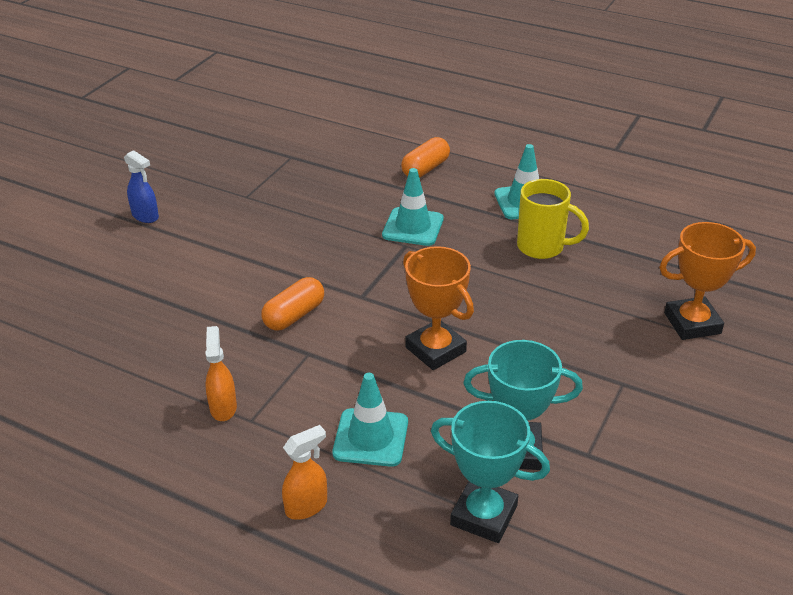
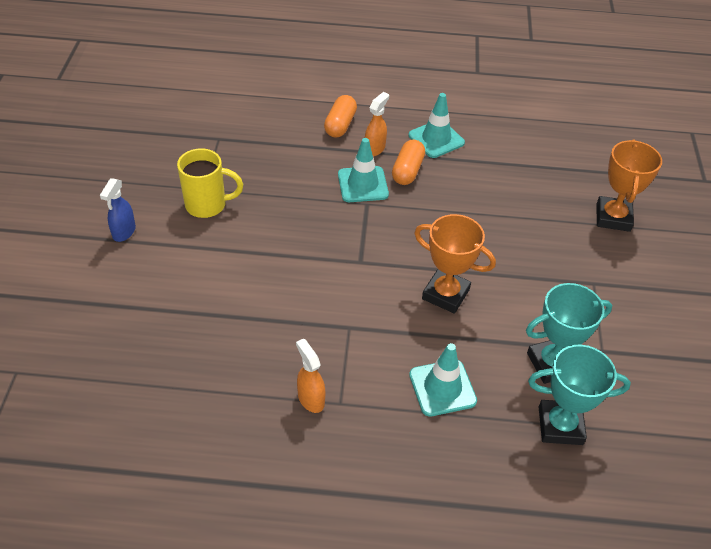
camera: 25 degrees left, 10 degrees up
blue spray bottle [124,150,159,223] -> blue spray bottle turned 90 degrees clockwise [100,178,136,242]
orange capsule [261,277,324,331] -> orange capsule moved to [392,139,425,185]
orange spray bottle [282,425,327,520] -> orange spray bottle moved to [365,92,389,156]
yellow mug [517,179,589,259] -> yellow mug moved to [177,148,243,218]
orange trophy [659,222,756,340] -> orange trophy turned 45 degrees counterclockwise [597,139,662,232]

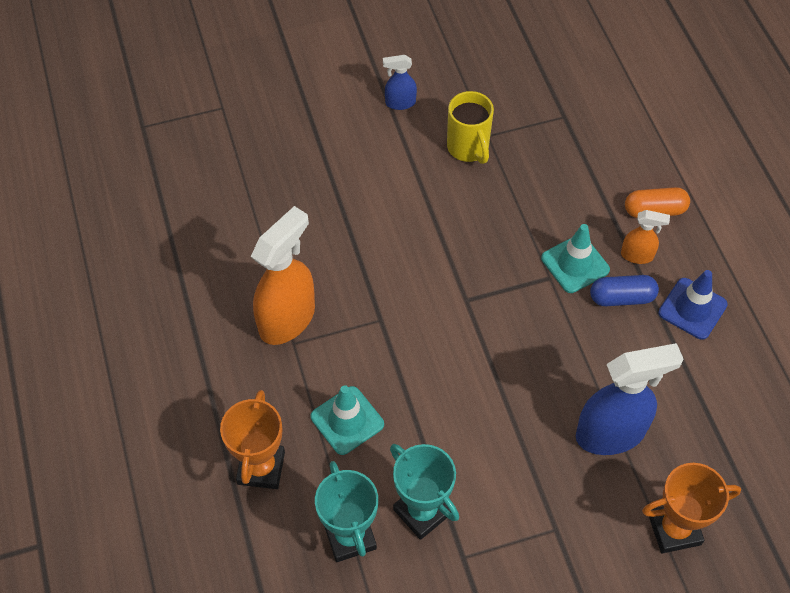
camera: 70 degrees right, 10 degrees up
orange spray bottle [296,339,326,413] -> orange spray bottle [251,206,315,345], size x2.02
orange capsule [392,139,425,185] -> blue capsule [590,275,659,306]
turquoise traffic cone [408,93,465,158] -> blue traffic cone [658,270,728,340]
orange trophy [414,214,496,314] -> orange trophy moved to [220,390,285,489]
none -> blue spray bottle [576,343,683,455]

